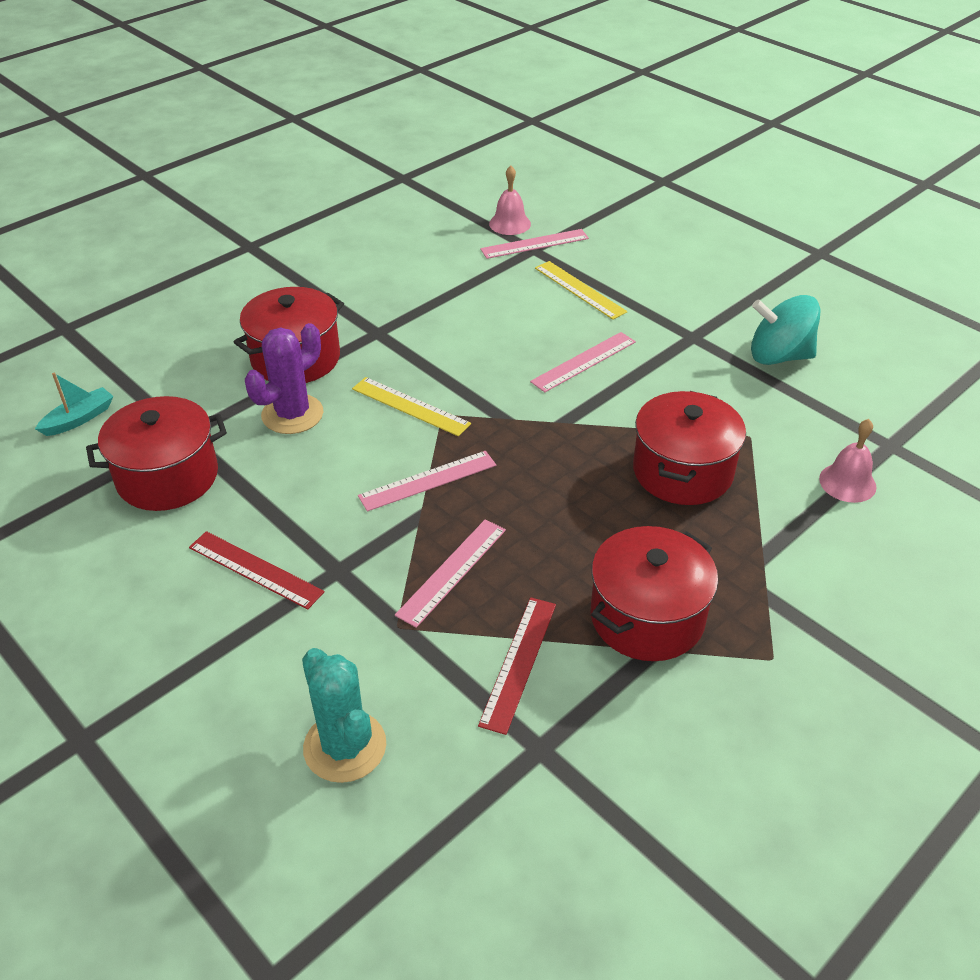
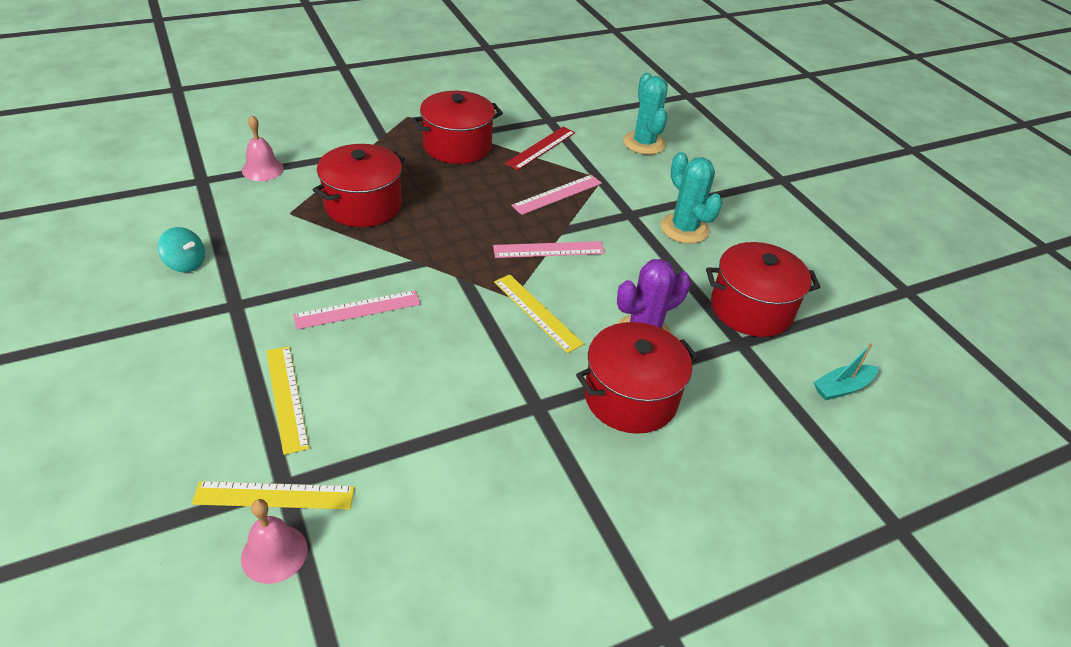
camera: 165 degrees left, 0 degrees up
red ruler [189,531,325,610] -> turquoise cactus [661,152,723,244]
pink ruler [480,229,589,259] -> yellow ruler [192,481,355,510]
turquoise spinning top [751,295,821,365] -> turquoise spinning top [158,227,205,272], size x0.59

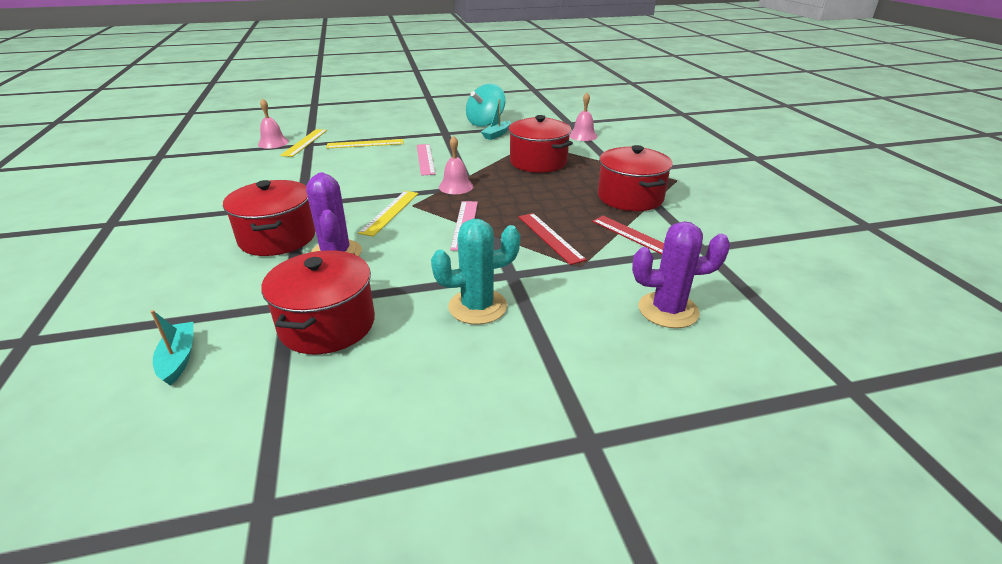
camera: 105 degrees right, 10 degrees down
turquoise spinning top [158,227,205,272] -> turquoise spinning top [466,84,505,127], size x1.70
yellow ruler [494,274,584,353] -> yellow ruler turned 45 degrees counterclockwise [358,191,419,237]
pink ruler [511,175,602,215] -> red ruler [518,213,586,265]
turquoise cactus [623,73,668,155] -> purple cactus [632,221,730,328]
none -> pink bell [439,136,473,194]
none -> turquoise boat [481,99,511,140]

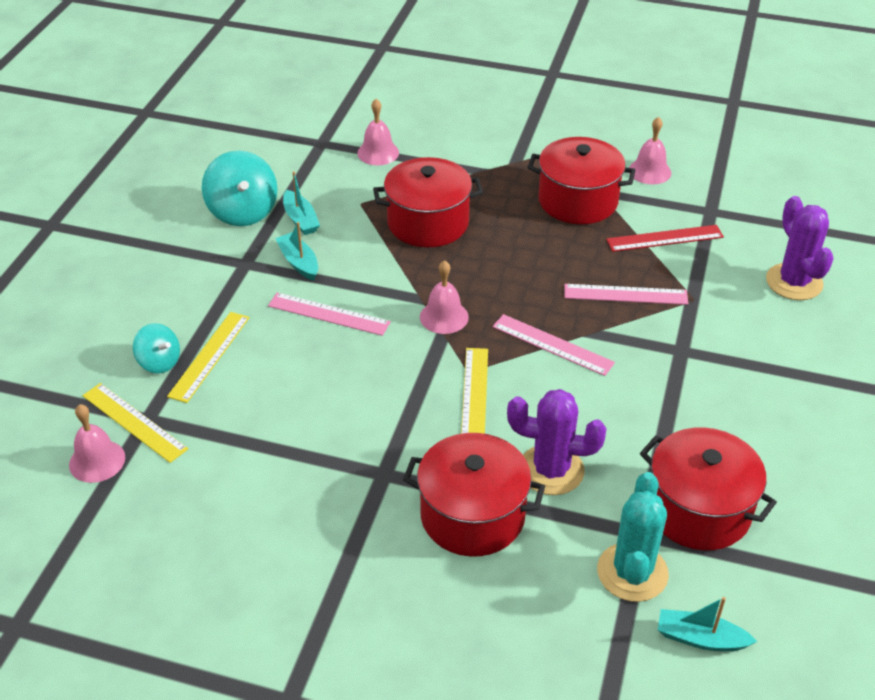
camera: 60 degrees left, 10 degrees up
yellow ruler [358,191,419,237] -> yellow ruler turned 45 degrees clockwise [461,348,488,434]
turquoise cactus [431,219,520,325] -> turquoise cactus moved to [597,472,669,602]
red ruler [518,213,586,265] -> pink ruler [564,284,688,305]
purple cactus [632,221,730,328] -> purple cactus turned 45 degrees counterclockwise [766,196,834,300]
none -> turquoise spinning top [133,323,180,374]
none -> turquoise boat [275,222,318,281]
none -> pink bell [629,117,671,184]

